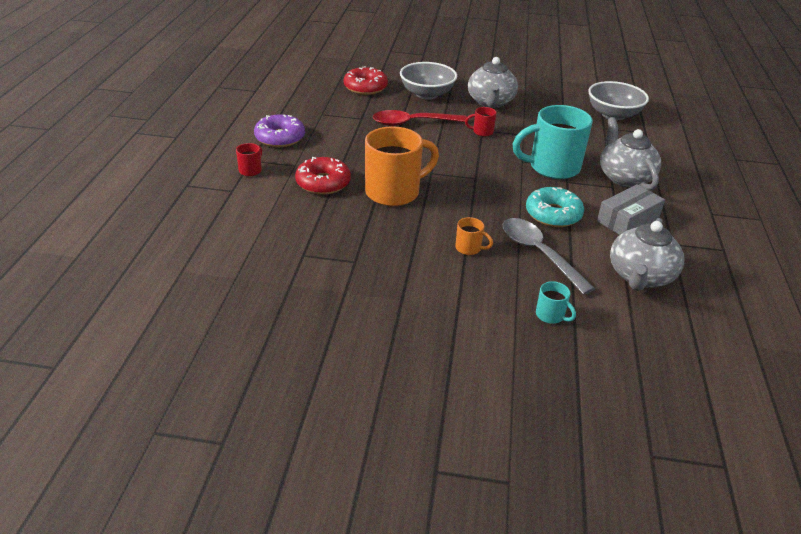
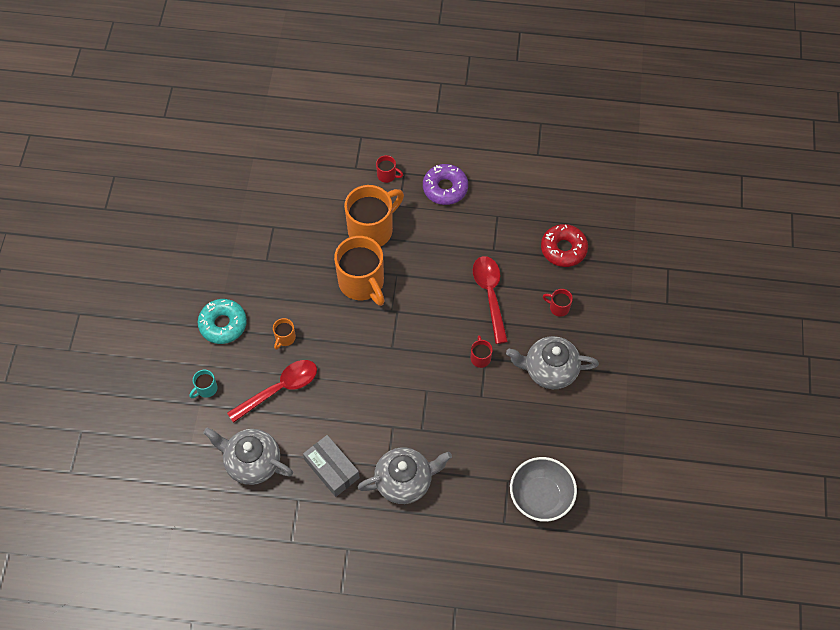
camera: 90 degrees right, 25 degrees up
red donut [295,157,351,195] -> orange mug [344,185,404,247]
grey bowl [400,62,457,99] -> red mug [543,289,573,317]
grey spoon [503,218,595,295] -> red spoon [227,360,317,423]
turquoise mug [512,105,593,179] -> none
turquoise donut [526,187,584,227] -> turquoise donut moved to [198,299,247,344]

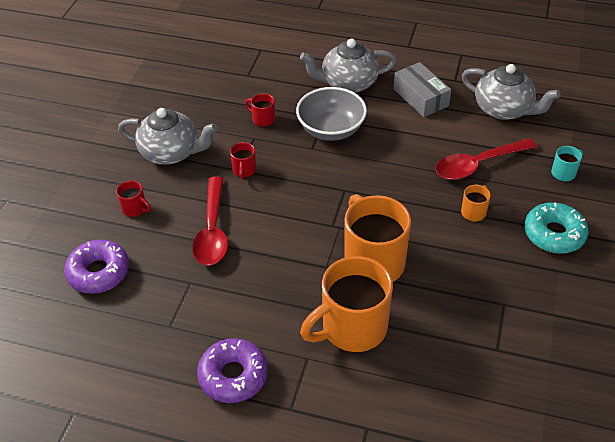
camera: 170 degrees left, 15 degrees down
red mug [376,155,403,183] -> red mug moved to [245,93,275,127]
grey bowl [510,457,577,522] -> grey bowl moved to [296,87,367,141]
red donut [541,224,588,267] -> purple donut [64,239,129,294]

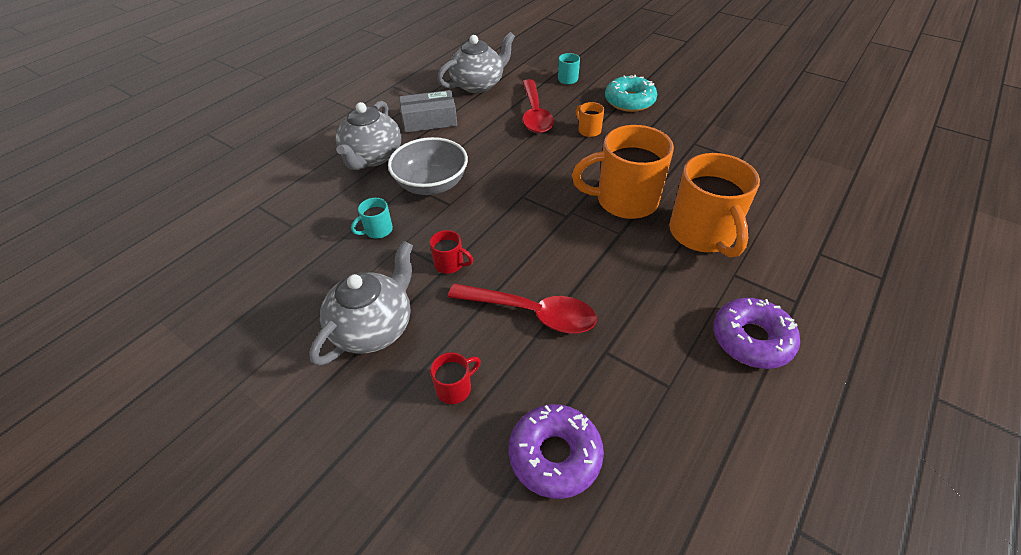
camera: 70 degrees left, 0 degrees up
red mug [245,93,275,127] -> turquoise mug [351,198,393,239]

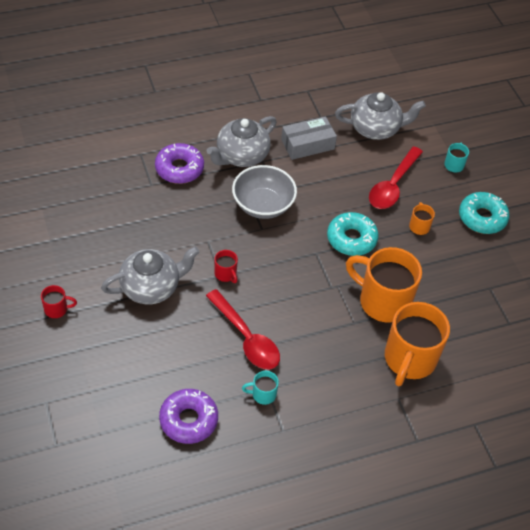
camera: 30 degrees right, 5 degrees up
turquoise mug [351,198,393,239] -> turquoise mug moved to [242,371,279,405]
grey box [399,90,457,133] -> grey box turned 45 degrees counterclockwise [281,116,337,160]
red mug [430,352,481,404] -> red mug moved to [41,285,77,318]
purple donut [713,298,800,369] -> purple donut moved to [155,143,204,184]
none -> turquoise donut [327,212,379,256]

